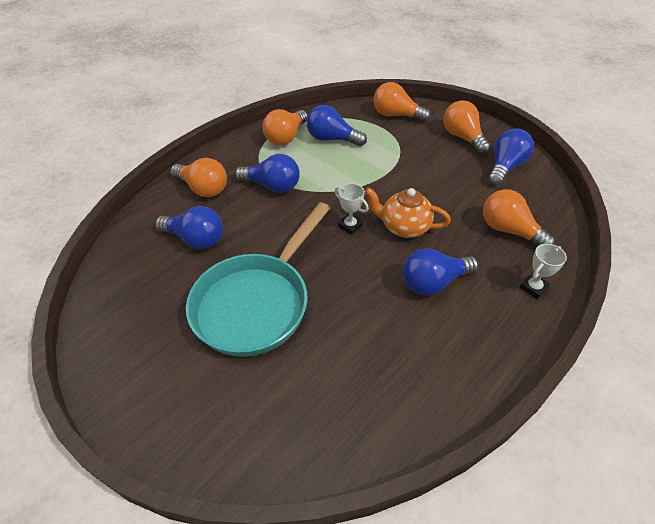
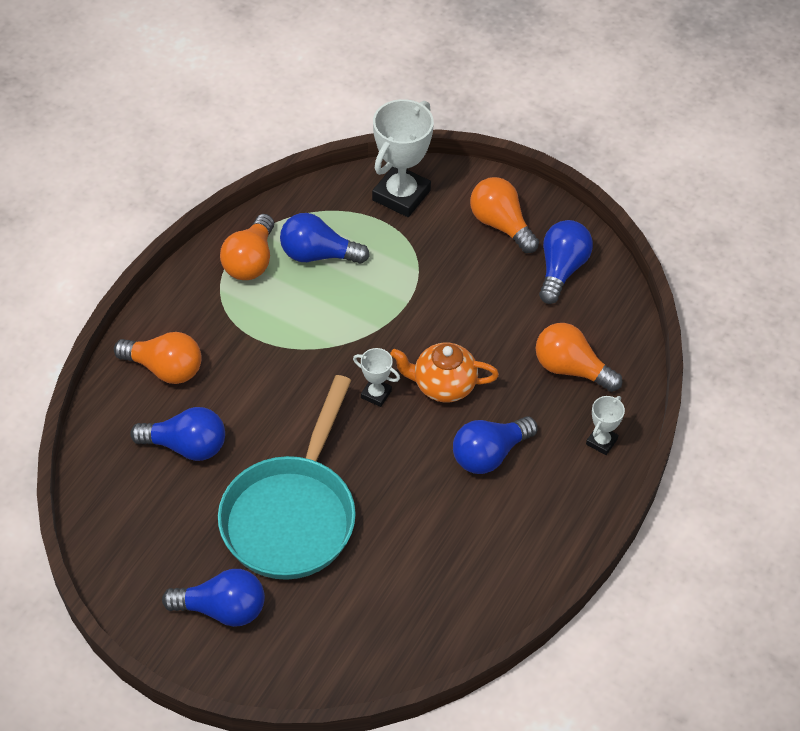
camera: 15 degrees left, 5 degrees up
blue light bulb [235,154,300,193] -> blue light bulb moved to [162,569,265,627]
orange light bulb [374,82,431,122] -> white trophy [372,99,434,217]

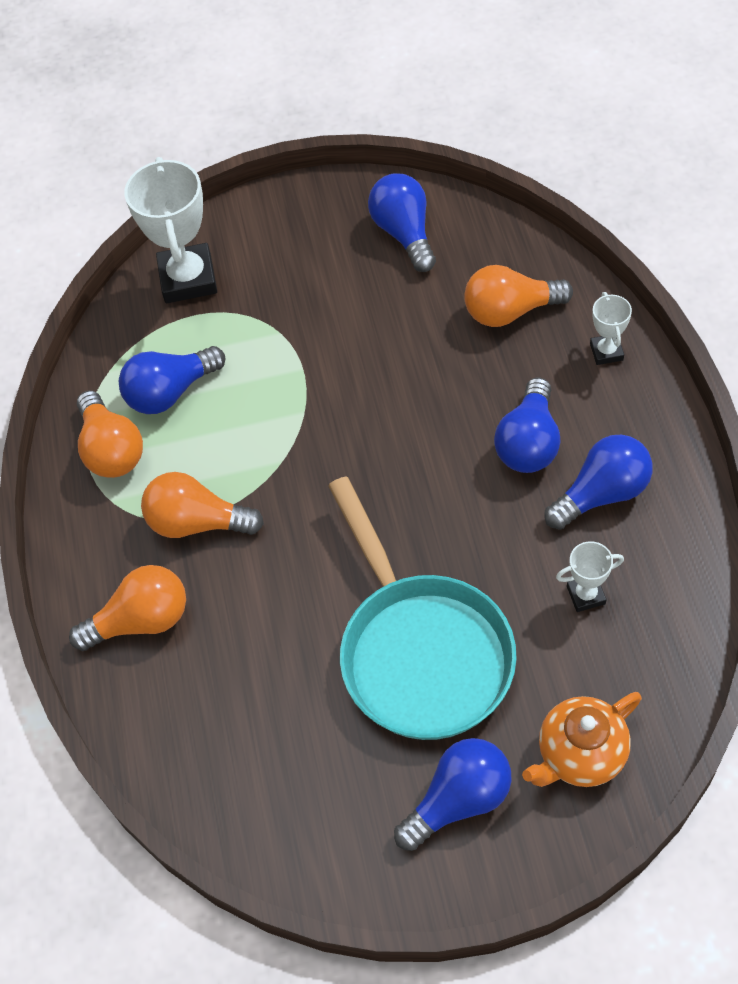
camera: 35 degrees left, 5 degrees up
blue light bulb [130,407,225,461] -> blue light bulb moved to [545,435,652,530]
white trophy [353,348,400,407] -> white trophy moved to [556,541,624,612]
orange teapot [390,343,499,402] -> orange teapot moved to [522,692,642,787]
orange light bulb [470,177,539,253] -> orange light bulb moved to [141,472,264,538]

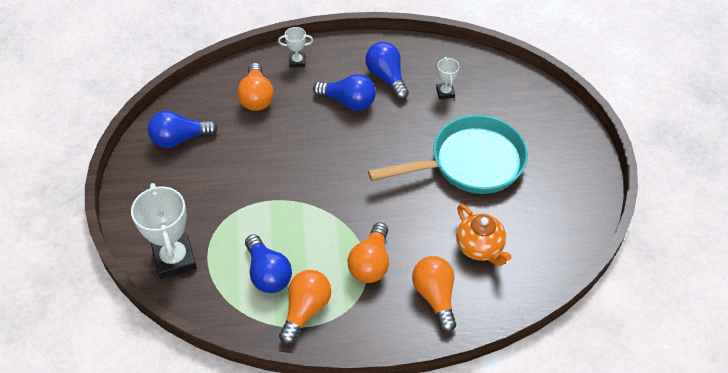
camera: 90 degrees left, 5 degrees down
orange light bulb [77,391,143,478] -> orange light bulb turned 45 degrees counterclockwise [279,270,331,345]
white trophy [124,157,217,303] -> white trophy turned 75 degrees clockwise [131,183,197,279]
blue light bulb [394,738,512,851] -> none
orange teapot [522,692,642,787] -> orange teapot moved to [456,204,512,266]

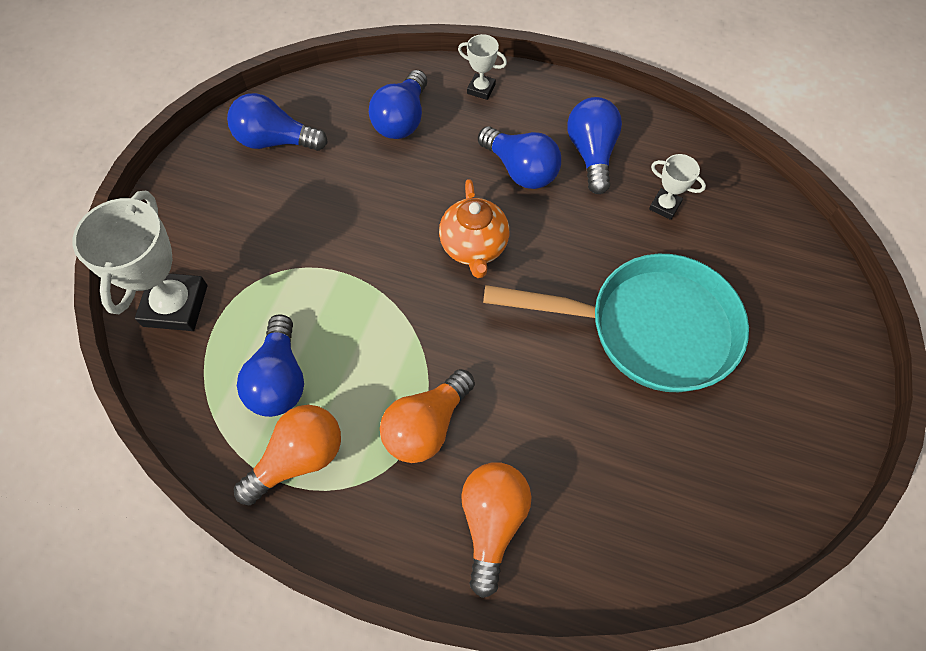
camera: 25 degrees right, 10 degrees up
orange light bulb [237,63,274,111] -> blue light bulb [369,70,427,139]
white trophy [436,57,460,99] -> white trophy turned 75 degrees counterclockwise [649,154,706,220]
orange teapot [456,204,512,266] -> orange teapot moved to [439,179,509,278]

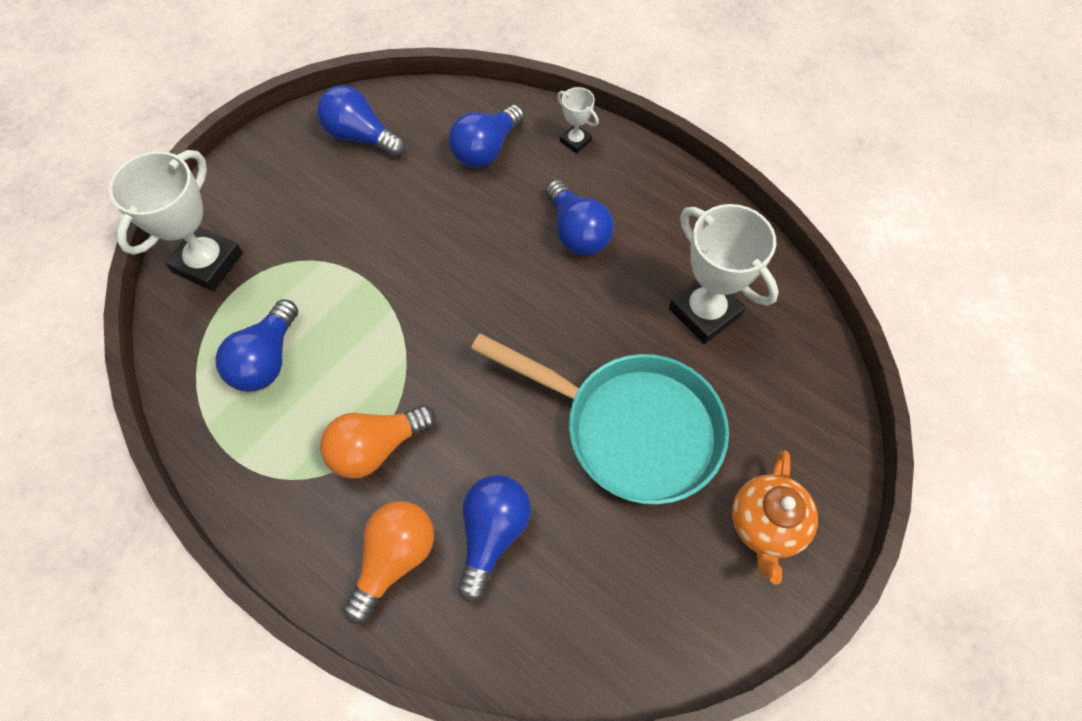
camera: 20 degrees right, 0 degrees up
orange light bulb [234,405,341,505] -> none
orange teapot [439,179,509,278] -> orange teapot moved to [732,450,818,585]
blue light bulb [567,97,622,194] -> blue light bulb moved to [458,475,531,602]
white trophy [649,154,706,220] -> white trophy [669,204,779,344], size x2.03

